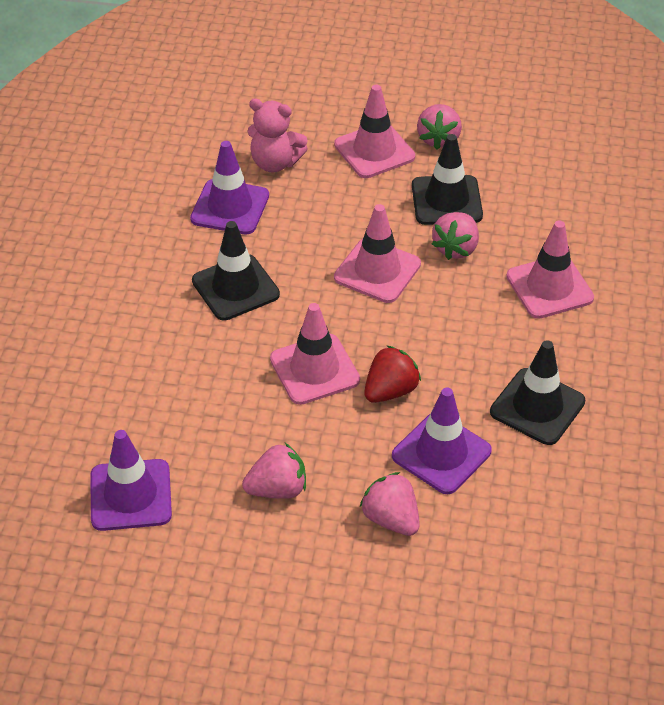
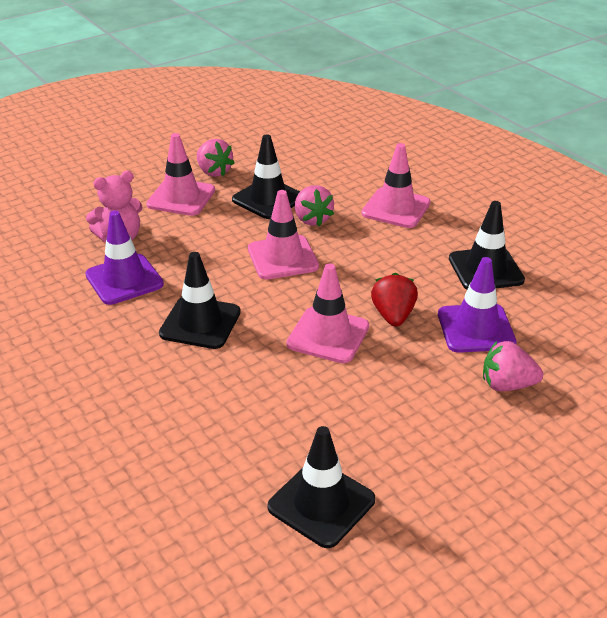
camera: 45 degrees left, 10 degrees down
purple traffic cone [90,430,172,531] -> black traffic cone [267,426,375,548]
pink strawberry [242,443,306,499] -> none

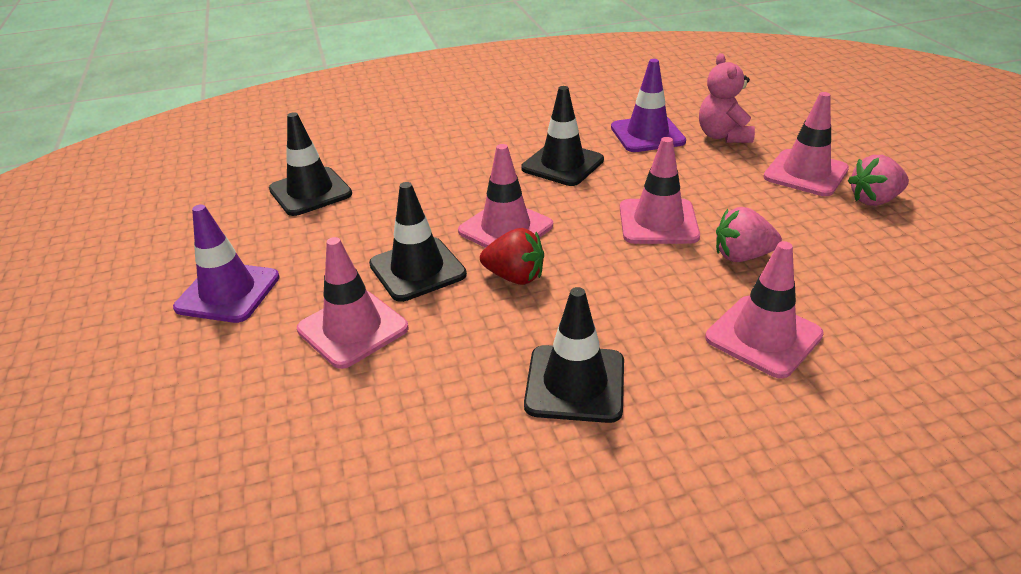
camera: 110 degrees right, 0 degrees up
black traffic cone [232,134,300,219] -> black traffic cone moved to [369,182,467,302]
purple traffic cone [438,257,517,353] -> purple traffic cone moved to [173,204,280,323]
pink strawberry [483,341,543,391] -> pink traffic cone [297,237,409,369]

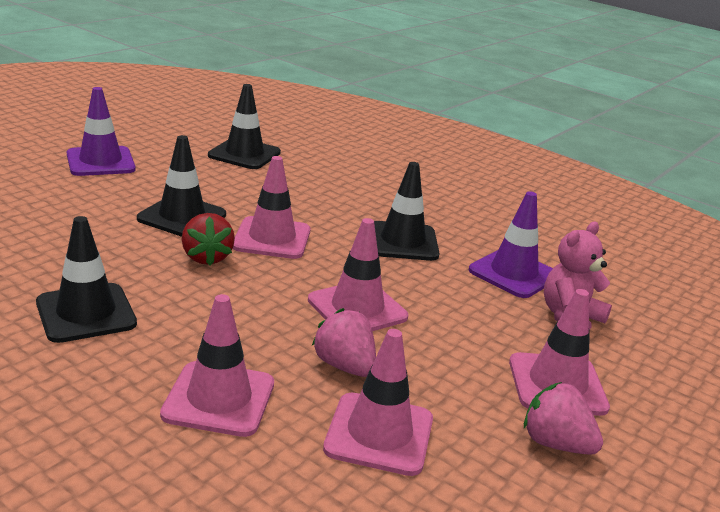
camera: 50 degrees right, 10 degrees down
pink traffic cone [297,237,409,369] -> pink traffic cone moved to [323,329,433,476]

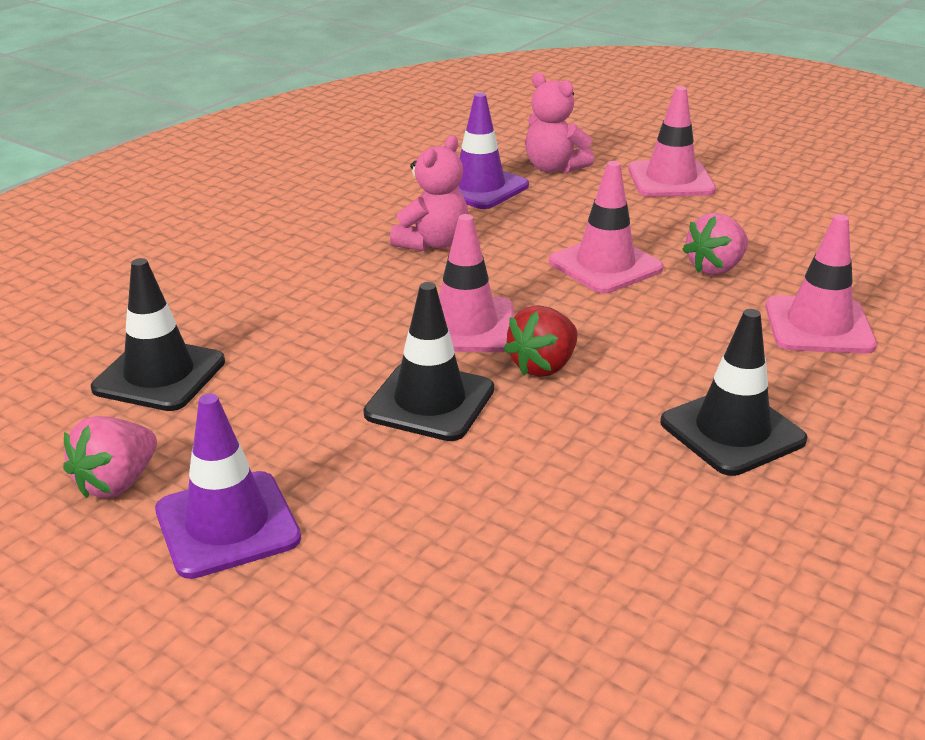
camera: 90 degrees left, 5 degrees up
red strawberry [182,213,235,266] -> red strawberry turned 150 degrees clockwise [504,305,577,377]
pink traffic cone [323,329,433,476] -> none
black traffic cone [374,162,439,261] -> pink teddy bear [390,135,468,251]
pink strawberry [524,382,603,455] -> pink strawberry moved to [63,416,157,498]

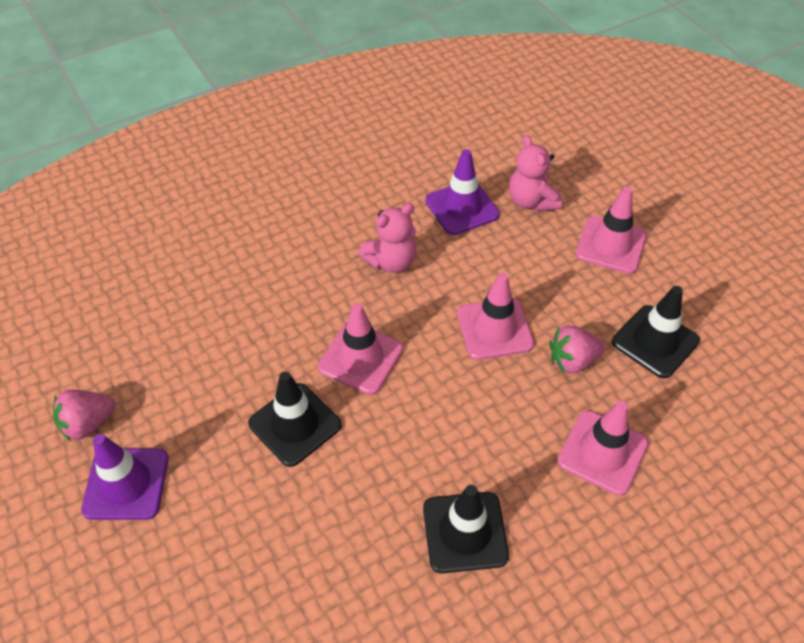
camera: 25 degrees right, 20 degrees up
black traffic cone [91,258,225,411] -> black traffic cone moved to [612,286,700,379]
red strawberry [504,305,577,377] -> none

